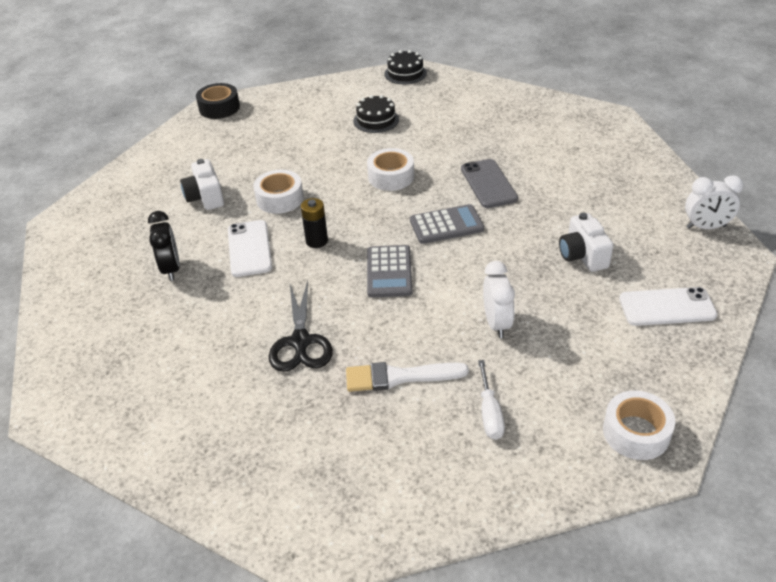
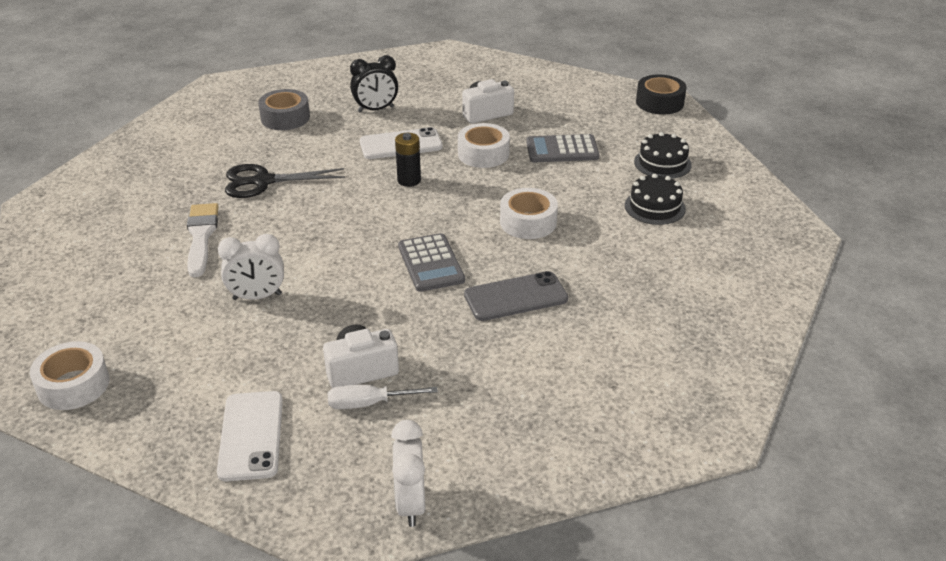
camera: 85 degrees right, 5 degrees down
grey calculator [367,245,412,298] -> grey calculator moved to [526,134,600,162]
black cake [384,50,427,84] -> black cake moved to [634,132,692,179]
white screwdriver [478,360,505,440] -> white screwdriver moved to [328,385,438,409]
none -> grey tape [258,89,310,130]

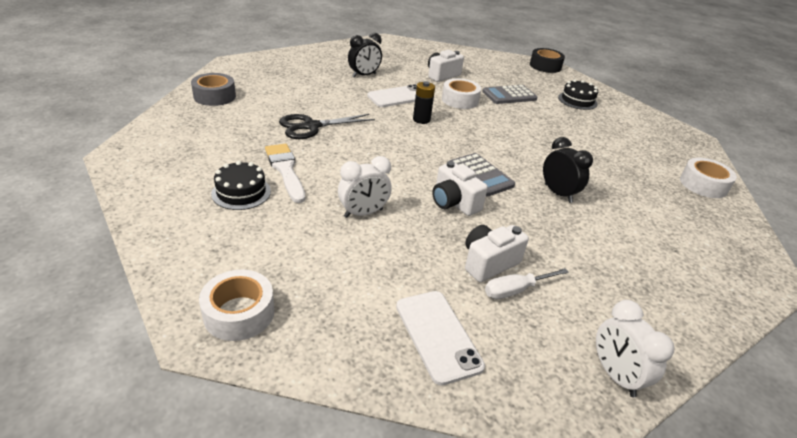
camera: 20 degrees left, 0 degrees up
grey tape [258,89,310,130] -> grey tape moved to [191,73,236,106]
grey phone [464,271,568,321] -> black clock [543,137,593,203]
white tape [500,188,558,239] -> white tape moved to [680,158,737,198]
black cake [625,174,686,225] -> black cake moved to [211,161,271,210]
none -> white camera [432,161,488,216]

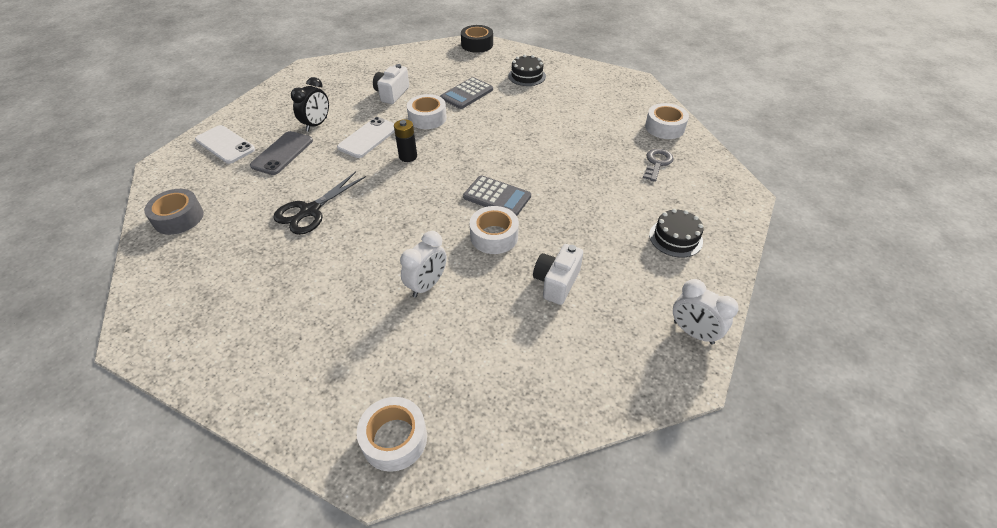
camera: 25 degrees left, 10 degrees up
black cake [211,161,271,210] -> black cake moved to [649,209,703,257]
white brush [265,144,305,203] -> none
white phone [396,291,485,386] -> white phone moved to [195,125,255,164]
white camera [432,161,488,216] -> white tape [470,206,519,254]
white screwdriver [485,268,569,299] -> none
black clock [543,137,593,203] -> none
none -> grey phone [250,131,313,175]
none -> grey key [643,148,674,182]

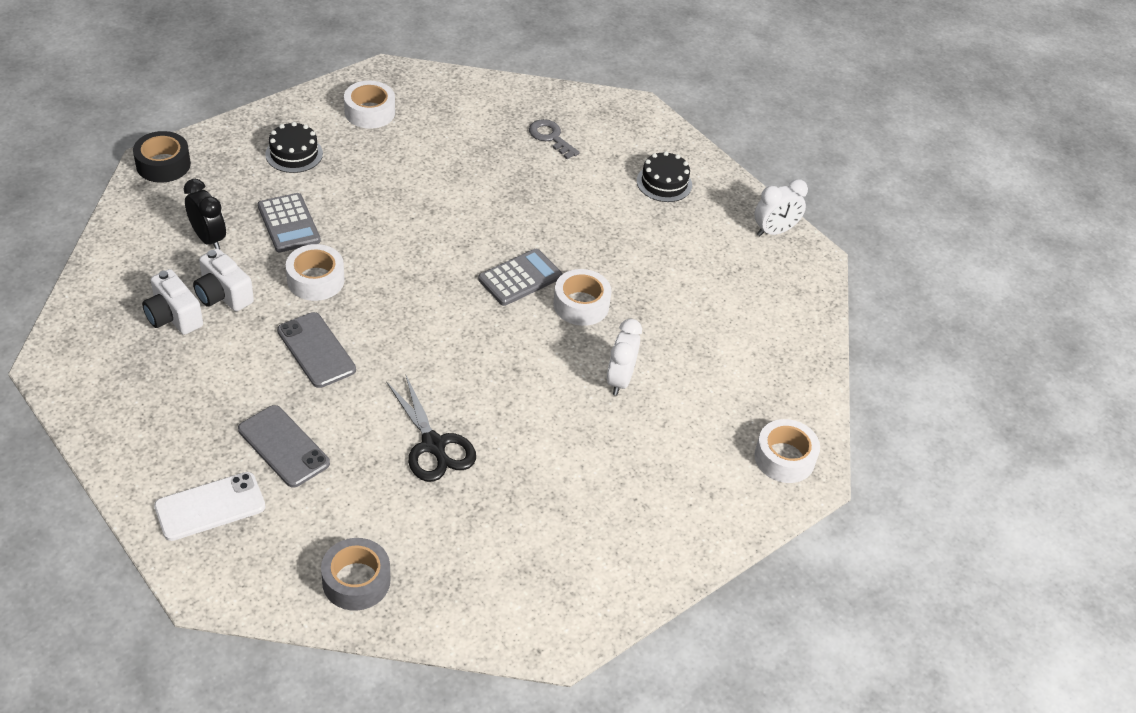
camera: 70 degrees left, 0 degrees up
black clock [291,77,329,132] -> black clock moved to [184,179,226,249]
white phone [337,117,395,158] -> grey phone [277,312,356,388]
black battery [394,119,417,162] -> none
white clock [400,231,447,298] -> white clock turned 135 degrees counterclockwise [607,319,642,396]
white camera [533,244,583,305] -> white camera moved to [142,269,203,335]
white tape [645,103,689,139] -> white tape moved to [344,81,395,129]

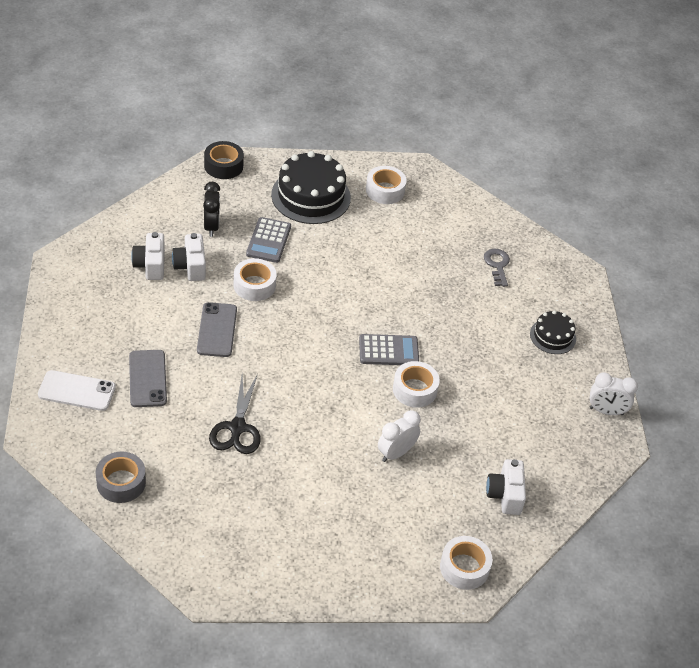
camera: 35 degrees right, 0 degrees up
black cake [265,122,323,173] -> black cake [271,151,351,224], size x1.84
none -> white camera [486,459,526,515]

